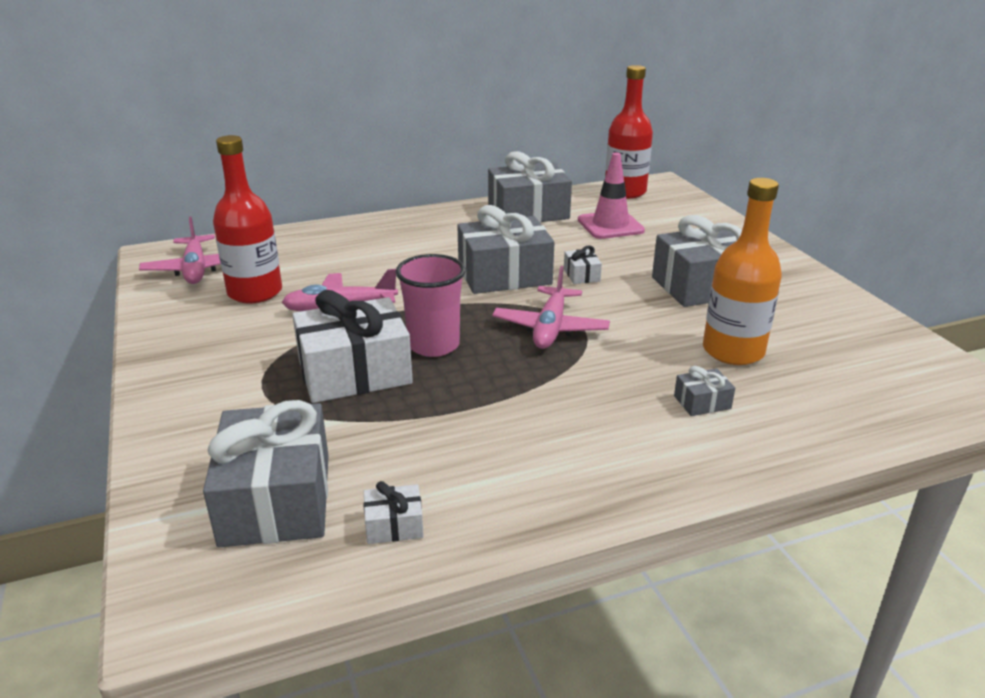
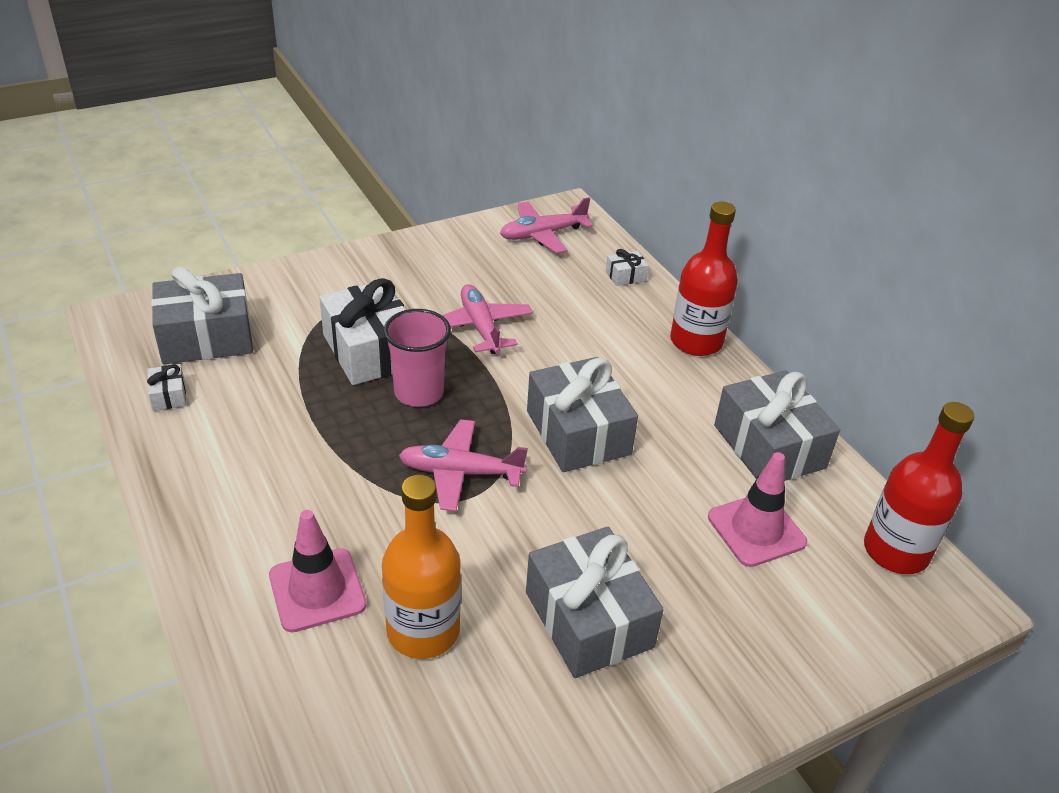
camera: 80 degrees right, 10 degrees up
red bottle [213,135,282,304] -> red bottle moved to [670,202,738,356]
white gift [564,246,602,284] -> white gift moved to [606,249,649,286]
grey gift [674,366,735,416] -> pink traffic cone [269,510,366,632]

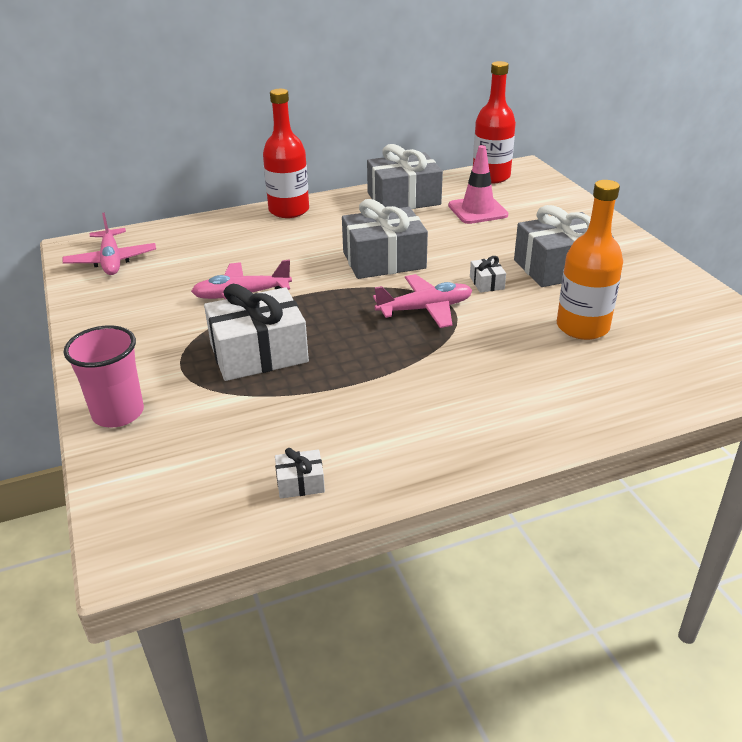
camera: 80 degrees left, 5 degrees down
grey gift [151,266,253,364] -> none
pink traffic cone [269,510,366,632] -> none
pink cup [384,309,451,407] -> pink cup moved to [64,325,144,427]
pink plane [399,419,528,511] -> pink plane turned 120 degrees counterclockwise [373,274,472,328]
white gift [606,249,649,286] -> white gift moved to [470,256,506,293]

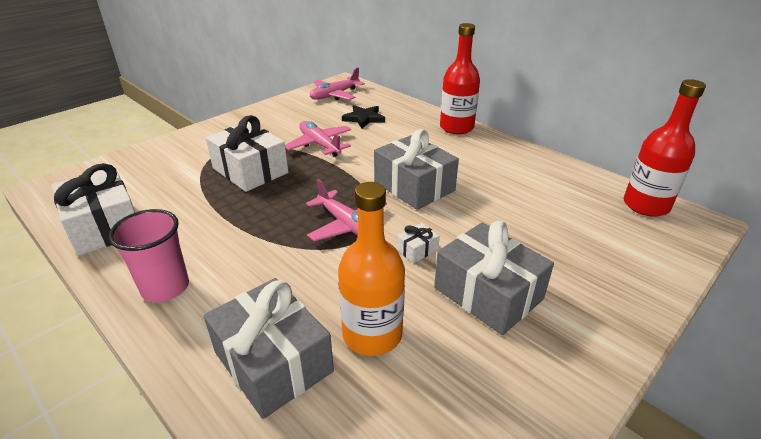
camera: 65 degrees right, 0 degrees up
pink cup [64,325,144,427] -> pink cup moved to [109,209,189,302]
white gift [275,448,325,499] -> white gift [51,163,135,256], size x2.33
grey gift [367,144,443,209] -> grey gift moved to [204,278,334,419]
pink traffic cone [448,145,508,224] -> none
none -> black star [342,105,385,128]

